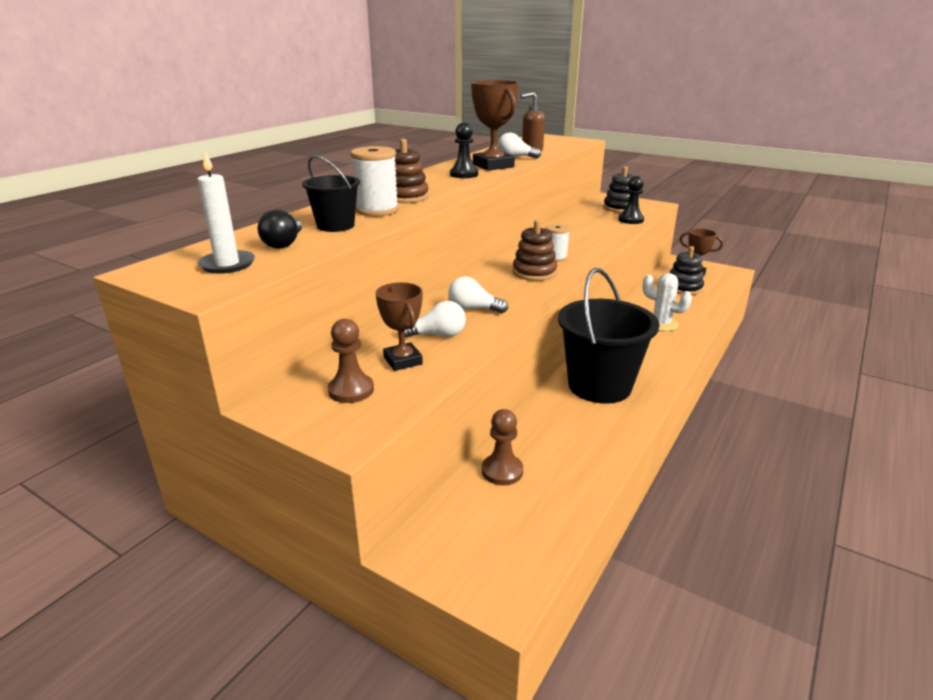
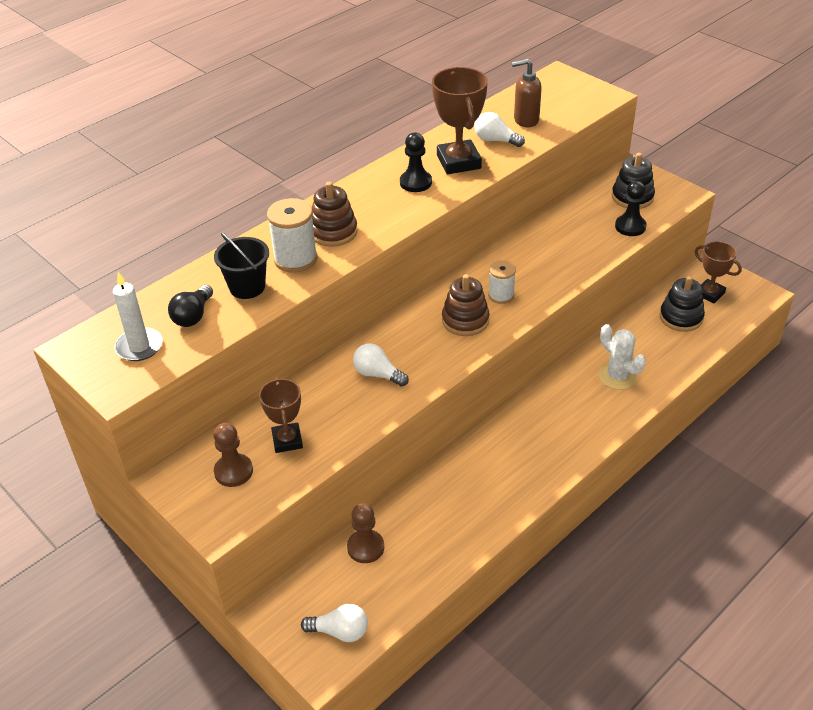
camera: 15 degrees right, 15 degrees up
white light bulb [405,301,466,338] -> white light bulb moved to [301,604,368,642]
black bucket [558,268,660,404] -> none

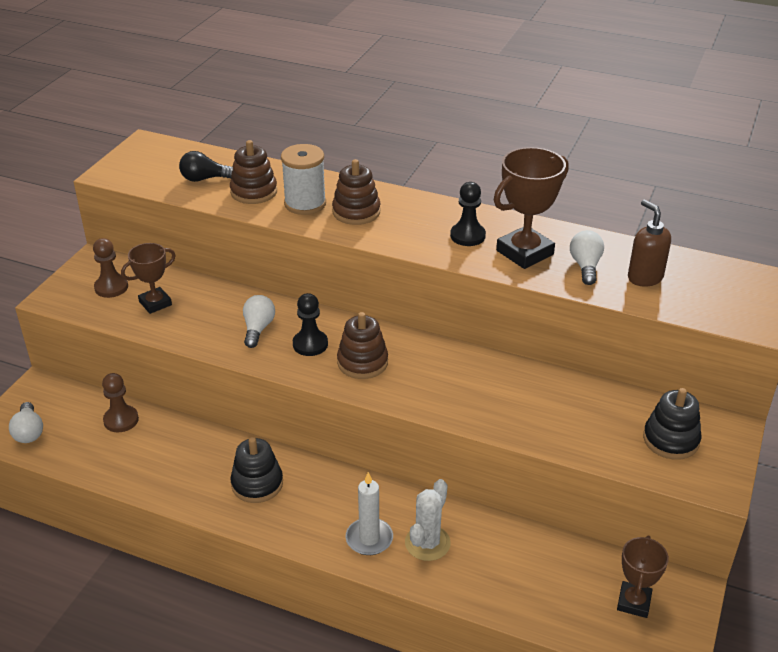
camera: 65 degrees right, 5 degrees down
white candle [113,272,163,361] -> white candle moved to [345,472,393,555]
black bucket [214,232,269,299] -> brown stacking toy [230,140,277,204]
white spool [488,260,516,304] -> none
black pawn [615,181,647,236] -> black pawn moved to [293,293,328,356]
black stacking toy [660,276,705,332] -> black stacking toy moved to [230,437,283,503]

